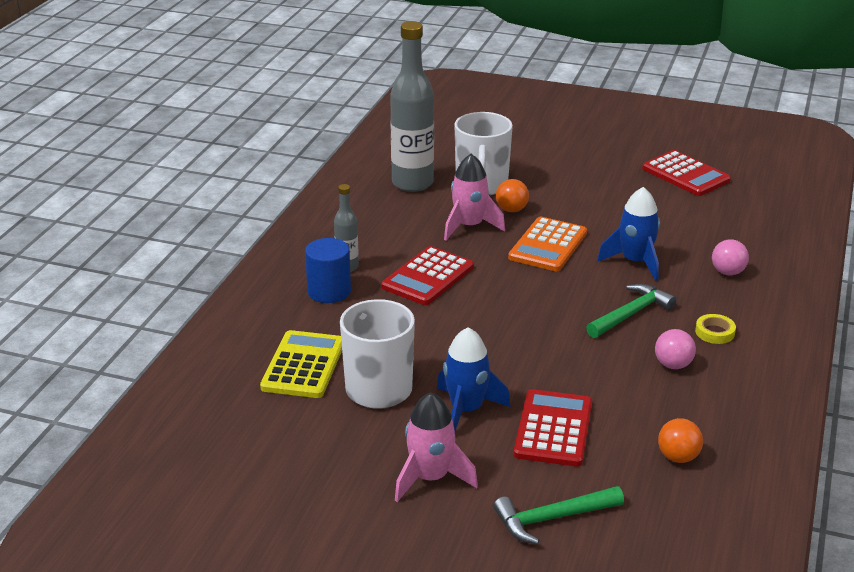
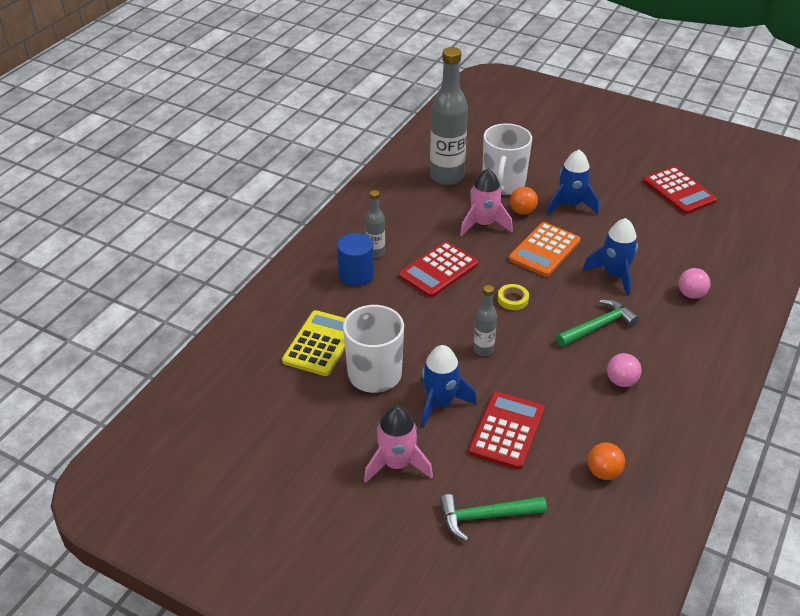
camera: 10 degrees right, 10 degrees up
yellow tape [695,314,736,344] -> yellow tape moved to [498,284,529,310]
none -> grey bottle [473,285,497,356]
none -> blue rocket [547,150,599,215]

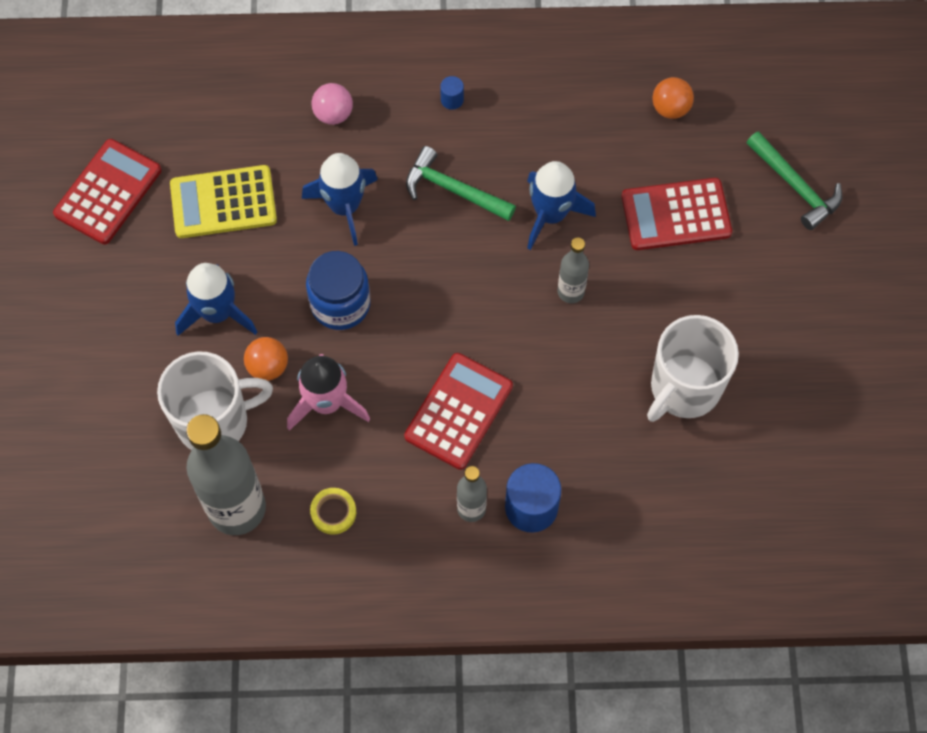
camera: 120 degrees left, 25 degrees up
yellow calculator [282,310,345,376] -> yellow calculator moved to [170,165,277,238]
pink rocket [364,406,433,483] -> none
red calculator [399,241,478,297] -> red calculator turned 75 degrees counterclockwise [404,353,513,470]
blue rocket [421,345,477,428] -> blue rocket moved to [527,161,596,250]
yellow tape [498,284,529,310] -> yellow tape moved to [310,488,356,535]
orange calculator [509,222,581,277] -> blue jar [306,251,370,330]
pink ball [607,353,642,387] -> none
none -> blue cylinder [440,76,464,110]

